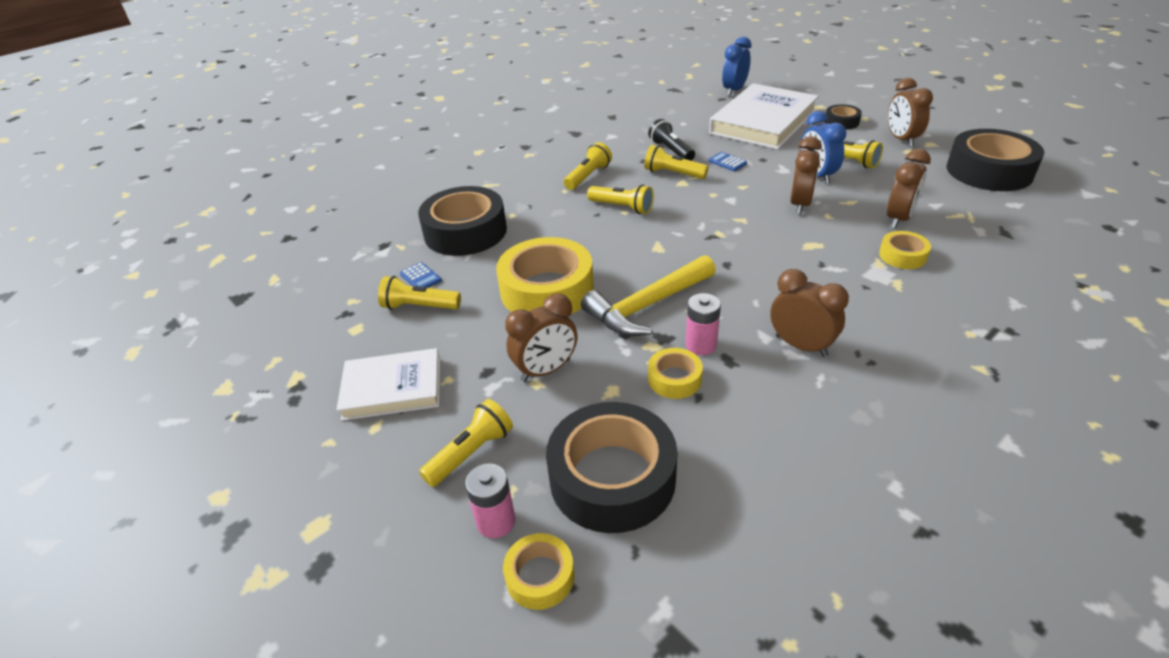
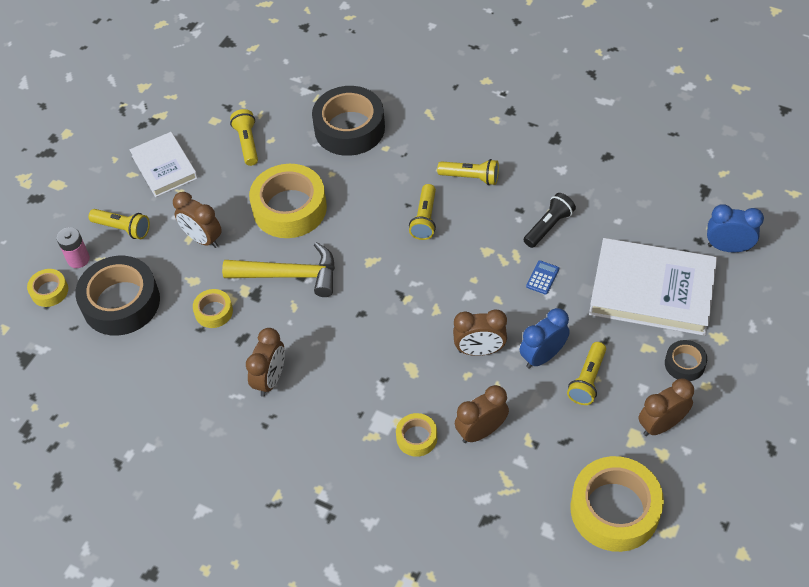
camera: 70 degrees right, 15 degrees up
blue calculator [400,262,442,288] -> none
yellow hammer [581,255,716,336] -> yellow hammer turned 150 degrees clockwise [222,242,335,297]
yellow flashlight [644,145,709,179] -> none
pink battery [685,293,721,355] -> none
brown clock [887,149,931,229] -> brown clock turned 135 degrees clockwise [455,385,509,443]
black tape [946,129,1044,191] -> yellow tape [570,456,664,552]

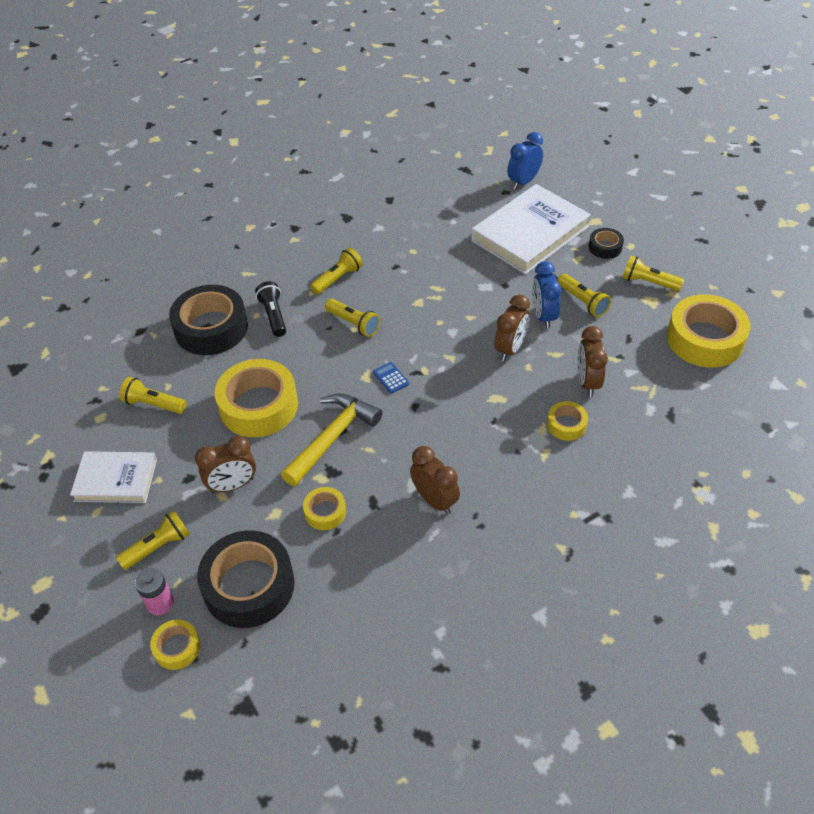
camera: 60 degrees left, 5 degrees down
black flashlight [524,193,576,248] -> black flashlight moved to [255,281,286,337]
blue calculator [526,260,559,295] -> blue calculator moved to [373,362,409,394]
brown clock [638,378,694,436] -> yellow flashlight [622,256,684,291]

